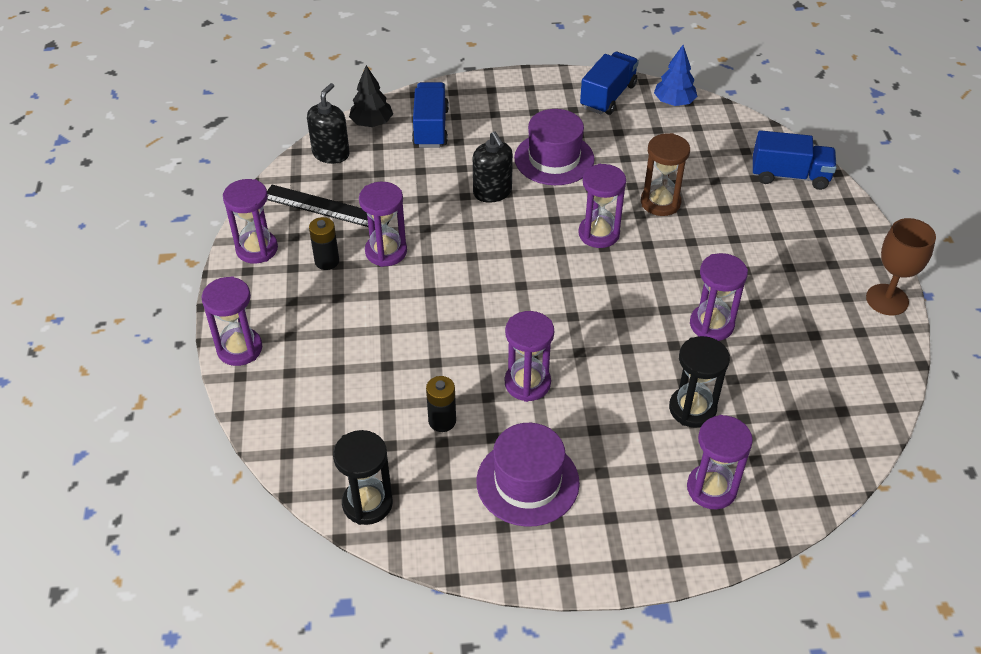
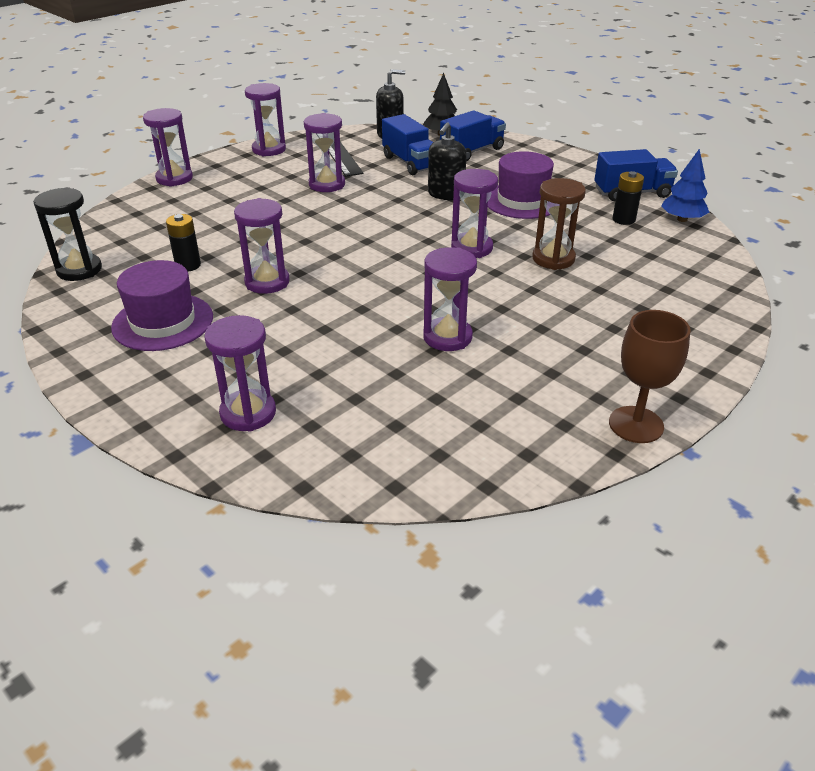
camera: 50 degrees right, 10 degrees down
black battery [309,217,339,270] -> black battery moved to [613,171,644,225]
black hourglass [669,336,730,428] -> none
blue truck [753,130,837,190] -> blue truck moved to [382,114,433,175]

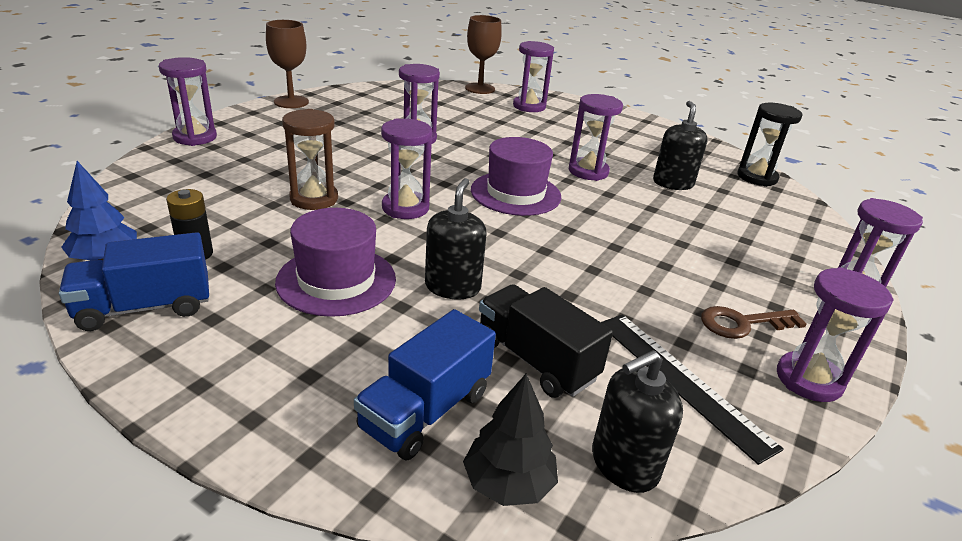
camera: 165 degrees right, 5 degrees down
purple hat [111,260,213,351] -> purple hat moved to [471,137,561,216]
black battery [166,214,201,272] -> black soap dispenser [653,101,708,190]
purple hourglass [304,113,345,192] -> purple hourglass moved to [159,57,217,146]
blue truck [382,114,433,175] -> black truck [479,284,613,398]
none -> brown goblet [465,15,502,94]
none -> brown key [701,306,807,339]

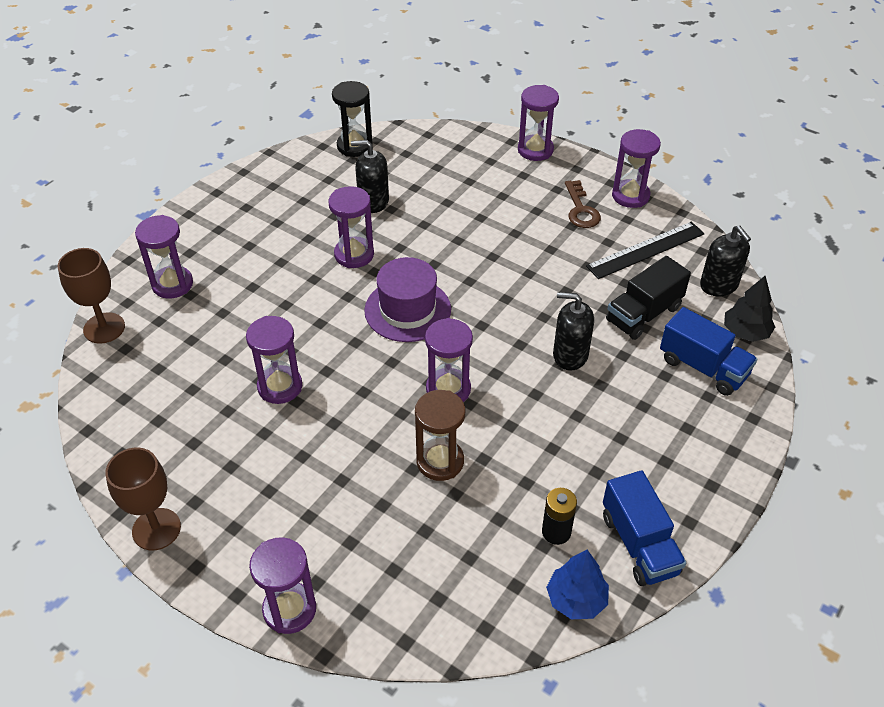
camera: 85 degrees left, 15 degrees up
purple hat [275,208,396,317] -> none

